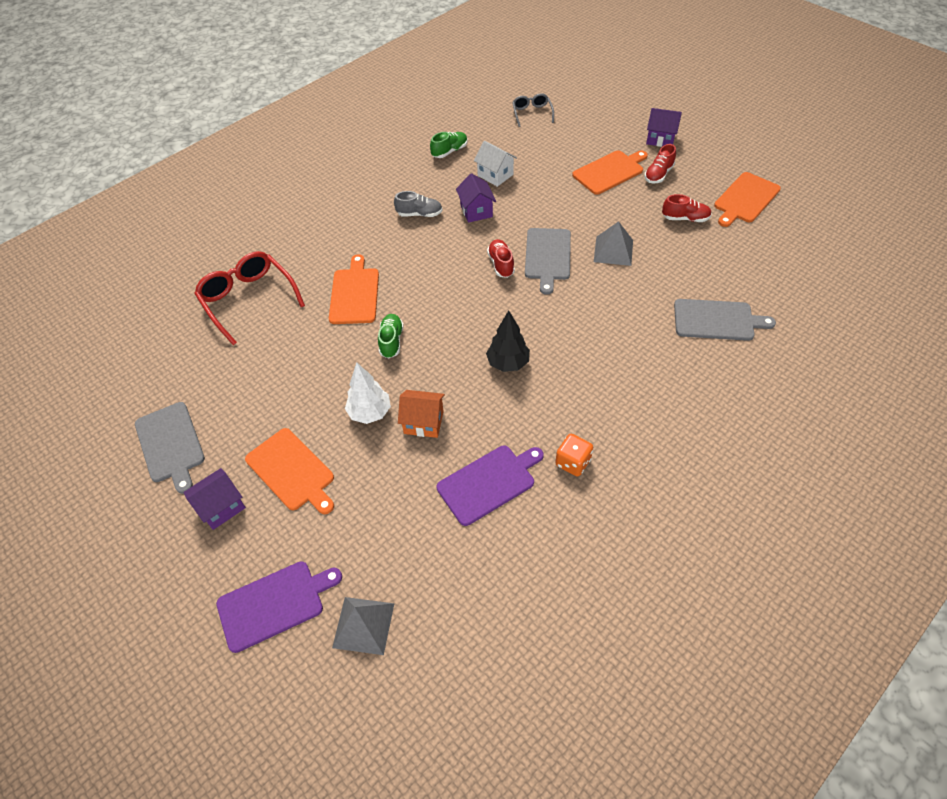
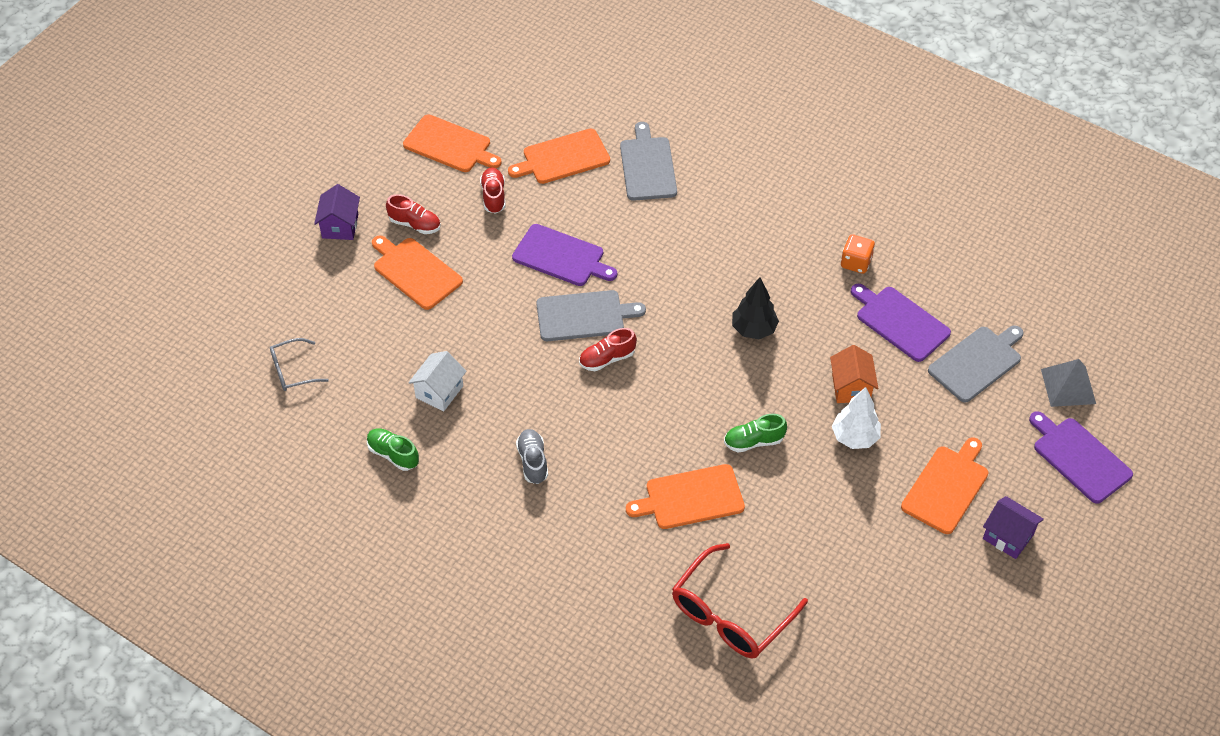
camera: 105 degrees left, 0 degrees up
grey cutting board [135,402,205,494] -> grey cutting board moved to [928,325,1024,402]
purple house [456,173,496,223] -> none
grey pyramid [594,221,633,266] -> purple cutting board [512,224,617,286]
none -> orange cutting board [508,129,610,184]

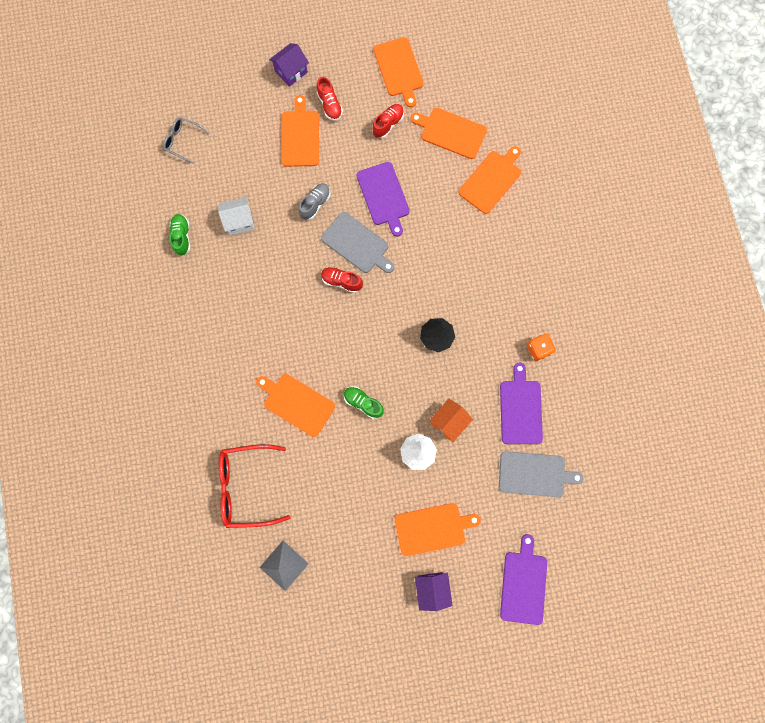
camera: 45 degrees right, 25 degrees up
grey shoe [516,429,548,484] -> grey shoe moved to [299,183,331,220]
grey cutting board [620,122,677,201] -> orange cutting board [459,146,521,214]
grey pyramid [1041,359,1096,407] -> grey pyramid moved to [259,540,309,591]

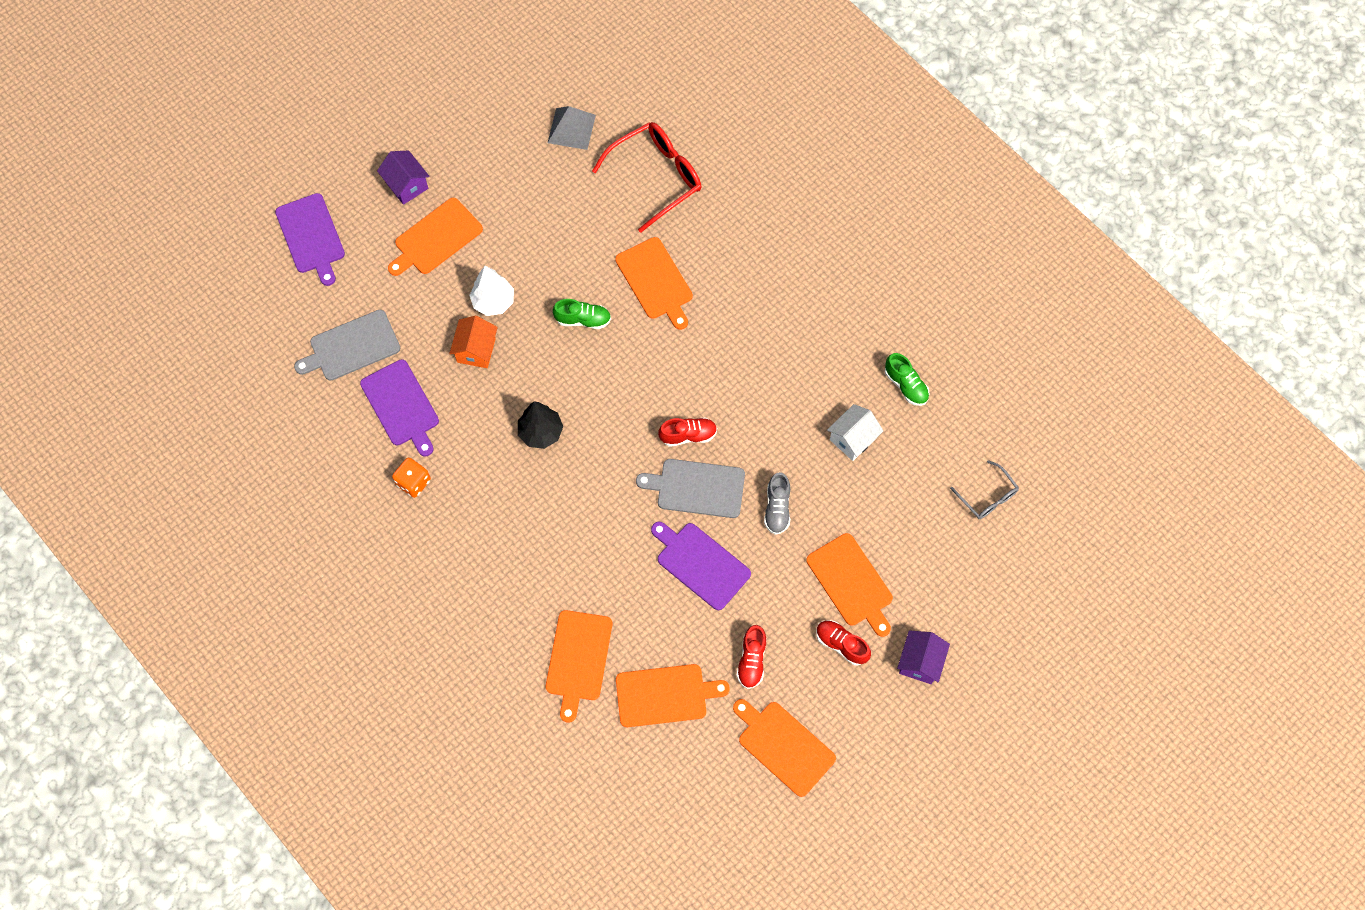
camera: 150 degrees right, 10 degrees down
grey glasses [163,117,209,164] -> grey glasses turned 60 degrees clockwise [950,460,1019,519]
orange cutting board [256,374,335,437] -> orange cutting board turned 60 degrees clockwise [615,237,693,330]

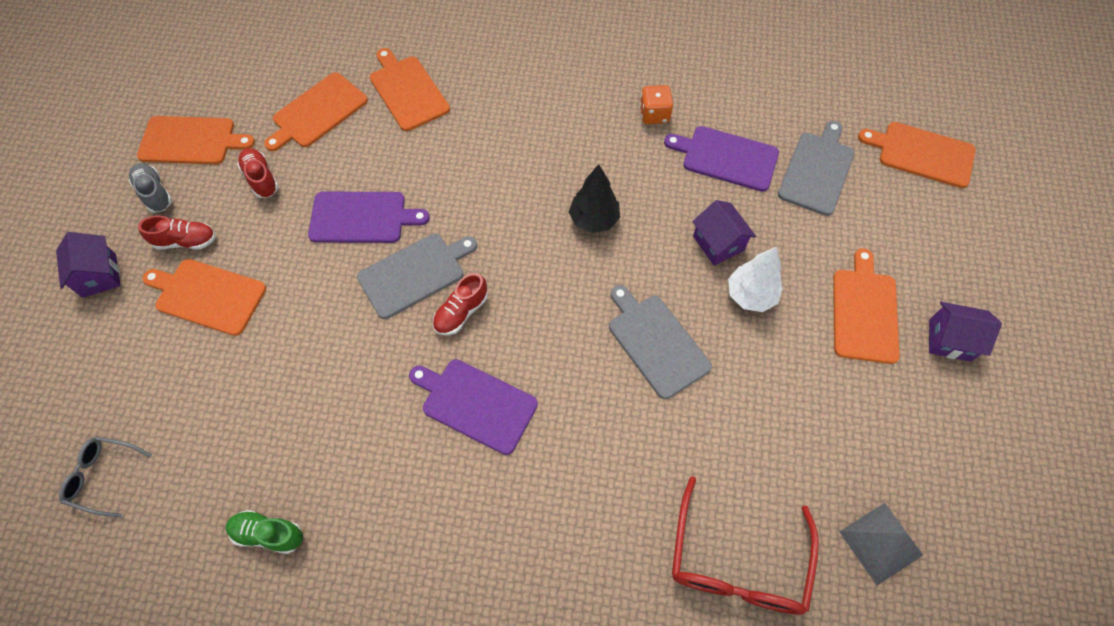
camera: 140 degrees right, 5 degrees down
purple cutting board [275,193,345,286] -> purple cutting board moved to [409,359,538,455]
orange house [449,316,498,368] -> purple house [692,200,756,266]
green shoe [553,299,611,329] -> grey cutting board [609,285,712,399]
orange cutting board [615,237,693,330] -> orange cutting board moved to [858,122,976,188]
grey shoe [764,472,790,535] -> grey shoe moved to [128,163,172,213]
white house [827,404,883,461] -> none

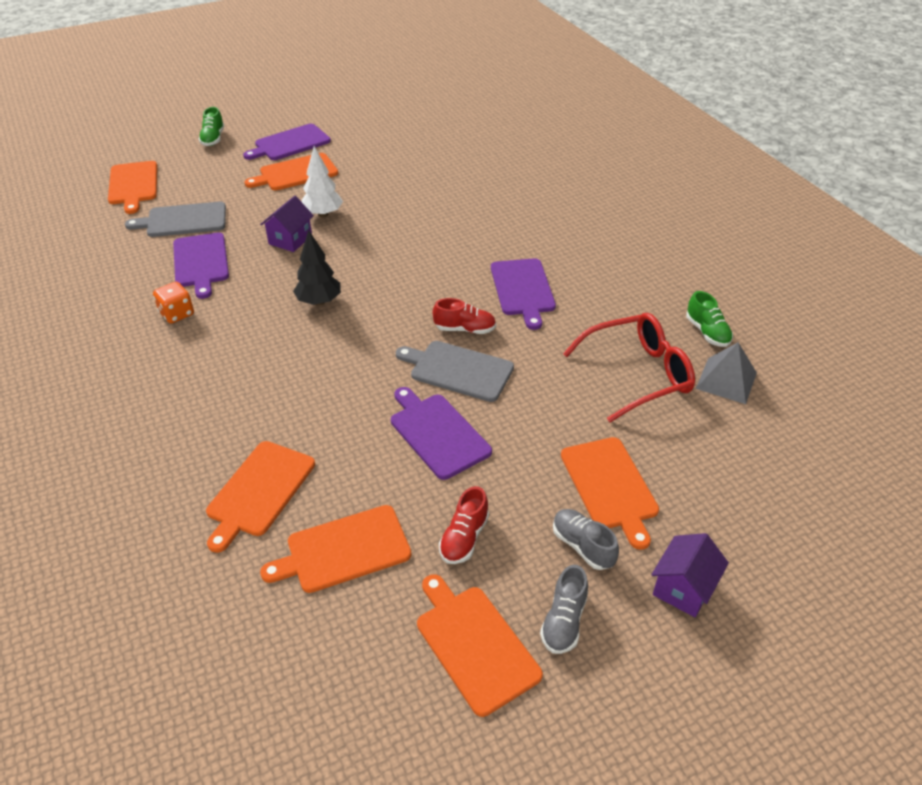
camera: 125 degrees left, 20 degrees down
grey glasses [59,436,152,518] -> none
red shoe [138,216,216,250] -> grey shoe [553,509,619,570]
orange cutting board [264,72,368,151] -> orange cutting board turned 150 degrees clockwise [260,505,411,593]
grey cutting board [609,285,712,399] -> none
red glasses [672,476,819,615] -> red glasses moved to [563,313,695,422]
grey pyramid [839,503,923,586] -> grey pyramid moved to [696,342,757,404]
purple house [929,302,1002,362] -> purple cutting board [243,124,331,160]
none -> green shoe [199,107,224,146]

